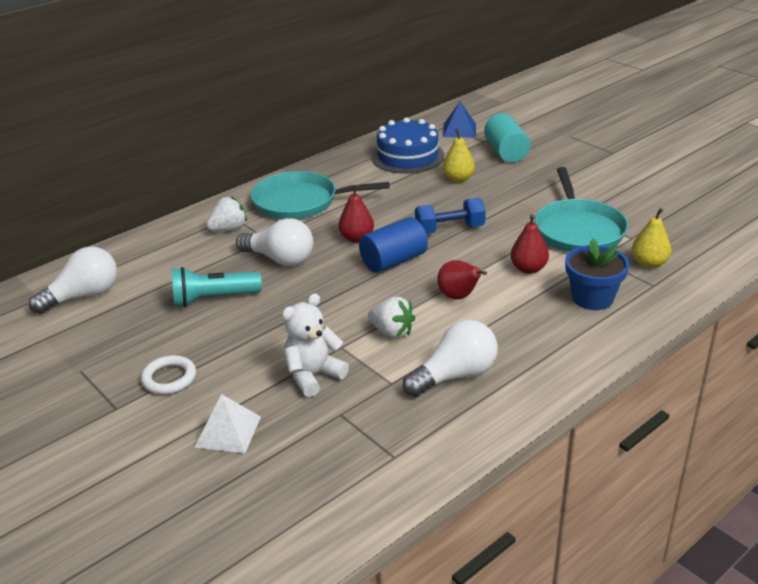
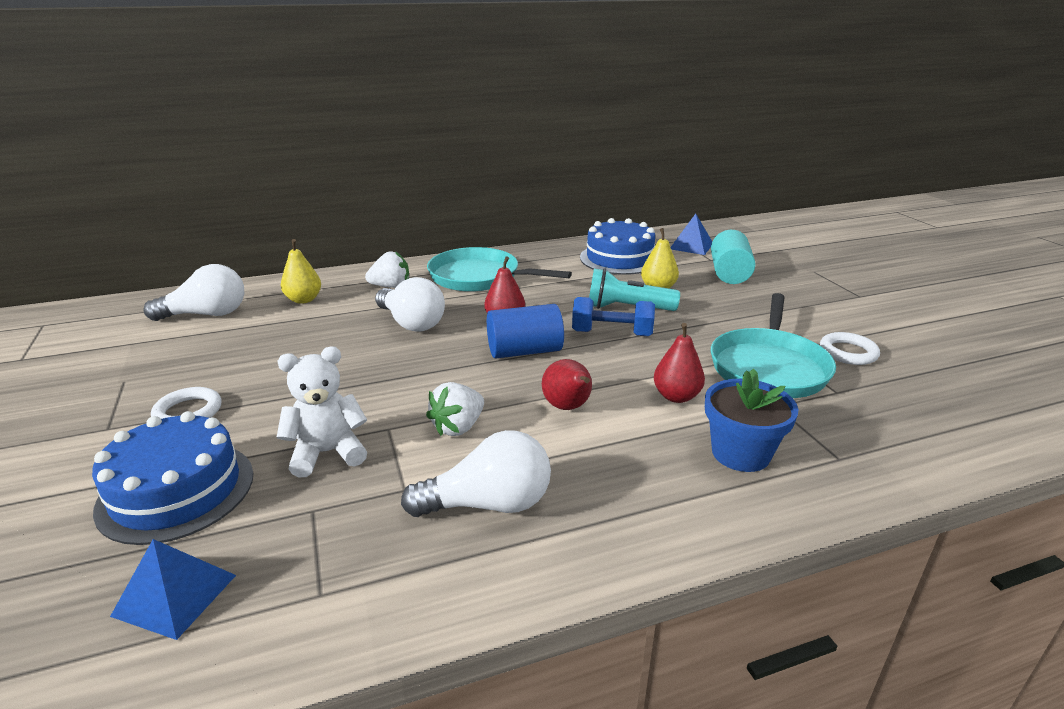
camera: 20 degrees right, 5 degrees down
turquoise flashlight [171,267,262,307] -> turquoise flashlight moved to [589,268,680,311]
white pyramid [194,394,261,453] -> blue cake [92,411,253,545]
white strawberry [368,297,415,339] -> white strawberry turned 75 degrees clockwise [426,382,484,436]
yellow pear [632,208,671,269] -> yellow pear moved to [281,239,321,304]
none -> blue pyramid [110,539,236,640]
none -> white ring [820,332,880,365]

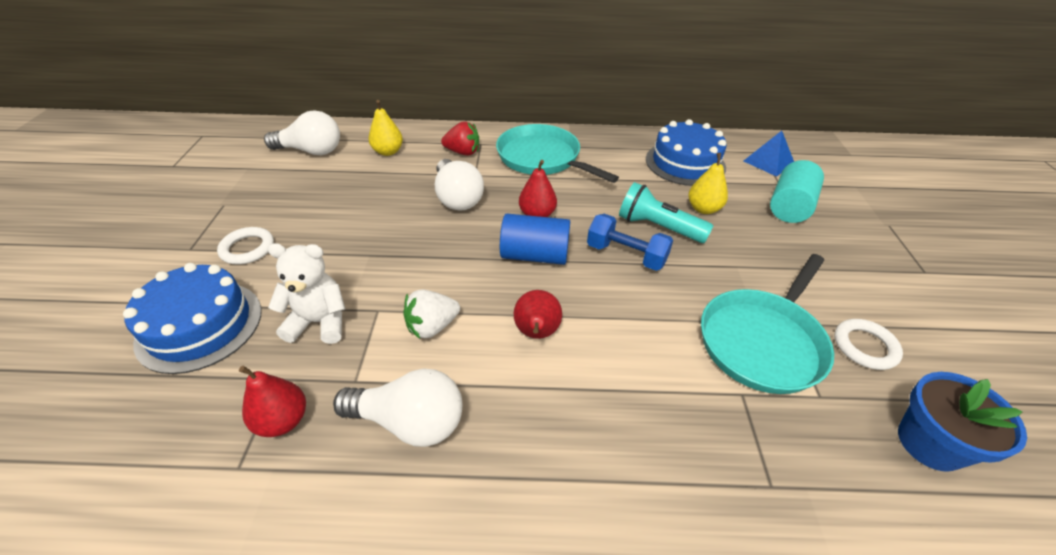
camera: 20 degrees right, 15 degrees up
blue pyramid [110,539,236,640] -> none
white strawberry [365,251,409,288] -> red strawberry [441,121,479,156]
red pear [654,323,705,403] -> red pear moved to [239,366,306,437]
blue flower pot [705,369,799,472] -> blue flower pot moved to [898,372,1027,472]

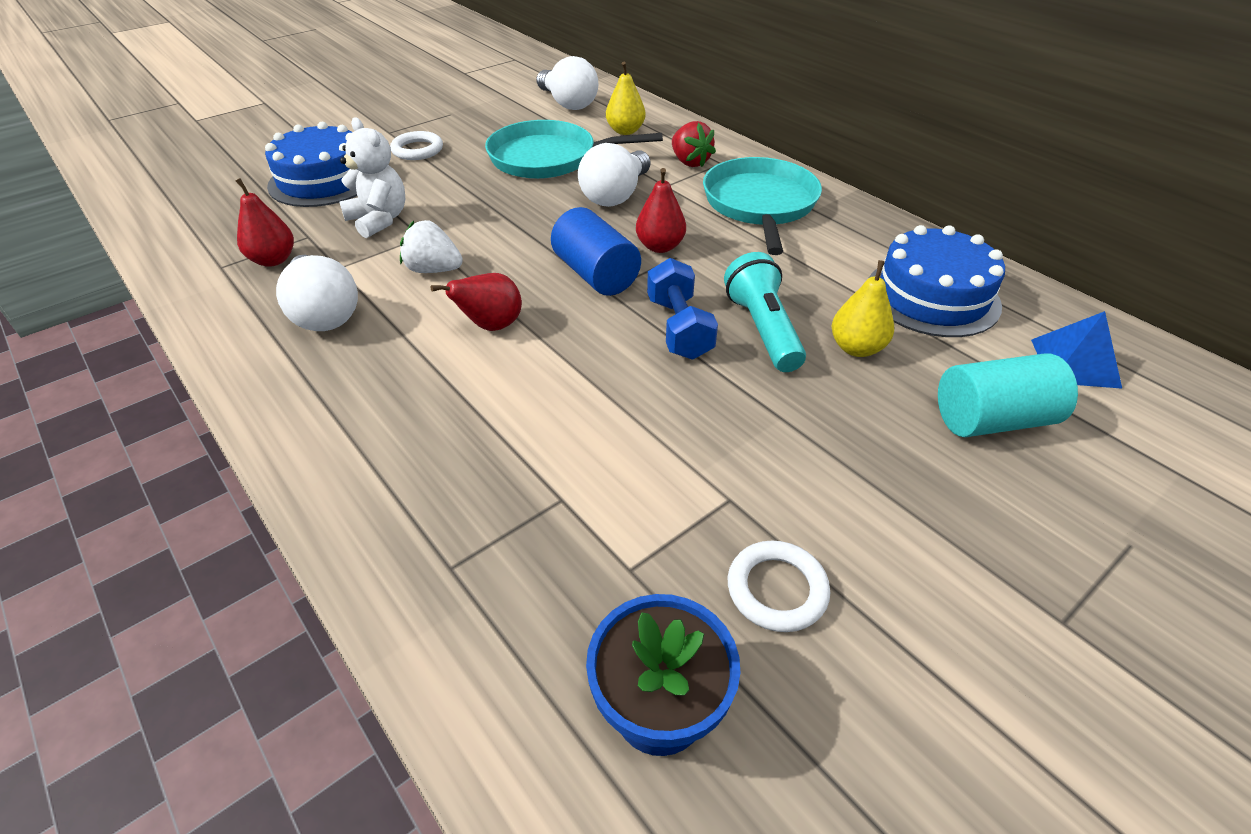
camera: 50 degrees right, 0 degrees up
turquoise pan [701,254,834,394] -> turquoise pan moved to [485,120,663,179]

